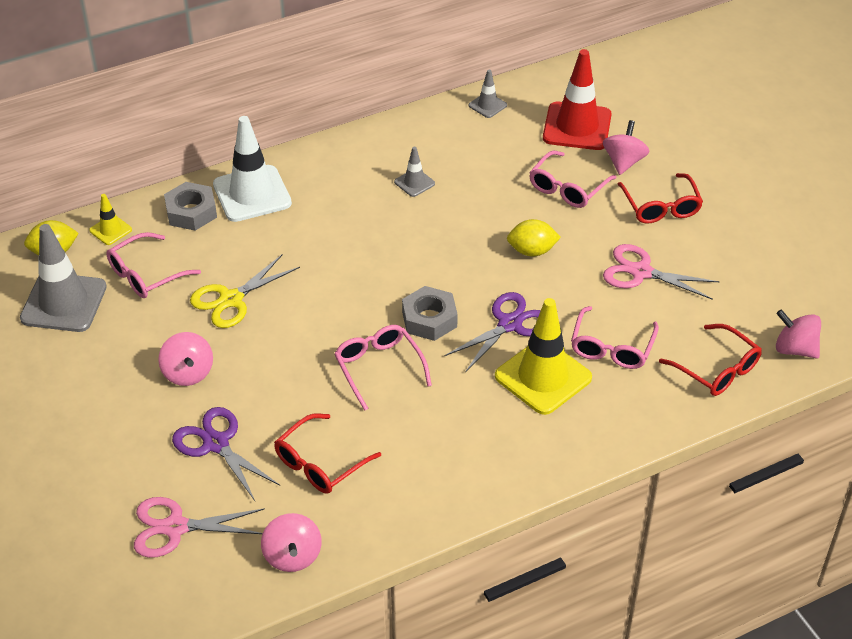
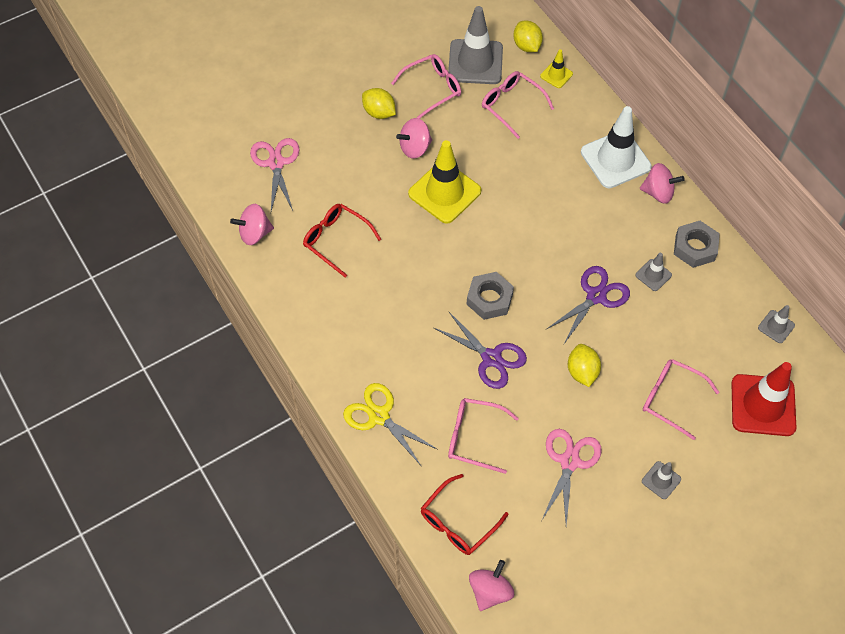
camera: 85 degrees right, 15 degrees up
grey nut [164,182,217,231] -> grey nut moved to [674,221,720,268]
purple scissors [172,407,280,501] -> purple scissors moved to [547,266,630,344]
yellow scissors [190,254,300,328] -> yellow scissors moved to [343,383,438,465]
pink glasses [334,325,432,411] -> pink glasses moved to [391,54,461,119]
yellow traffic cone [495,298,592,415] -> yellow traffic cone moved to [408,140,481,224]
pink spinning top [603,120,649,175] -> pink spinning top moved to [640,163,685,204]
red glasses [618,173,703,224] -> grey traffic cone [642,461,681,499]
none -> yellow lemon [362,88,396,119]

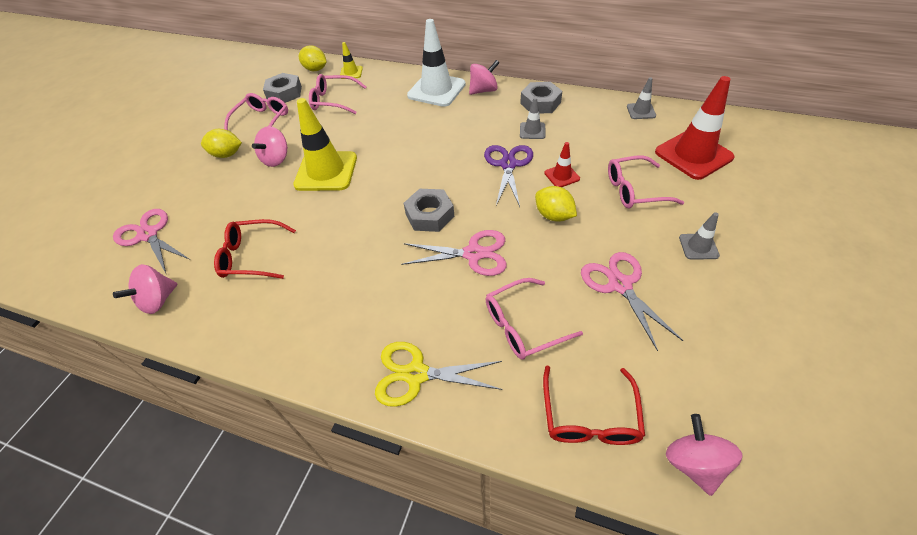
camera: 35 degrees left, 10 degrees down
purple scissors [434,311,527,389] -> pink scissors [401,230,507,276]
grey traffic cone [448,6,503,84] -> grey nut [263,73,302,103]
none -> red traffic cone [544,142,580,187]

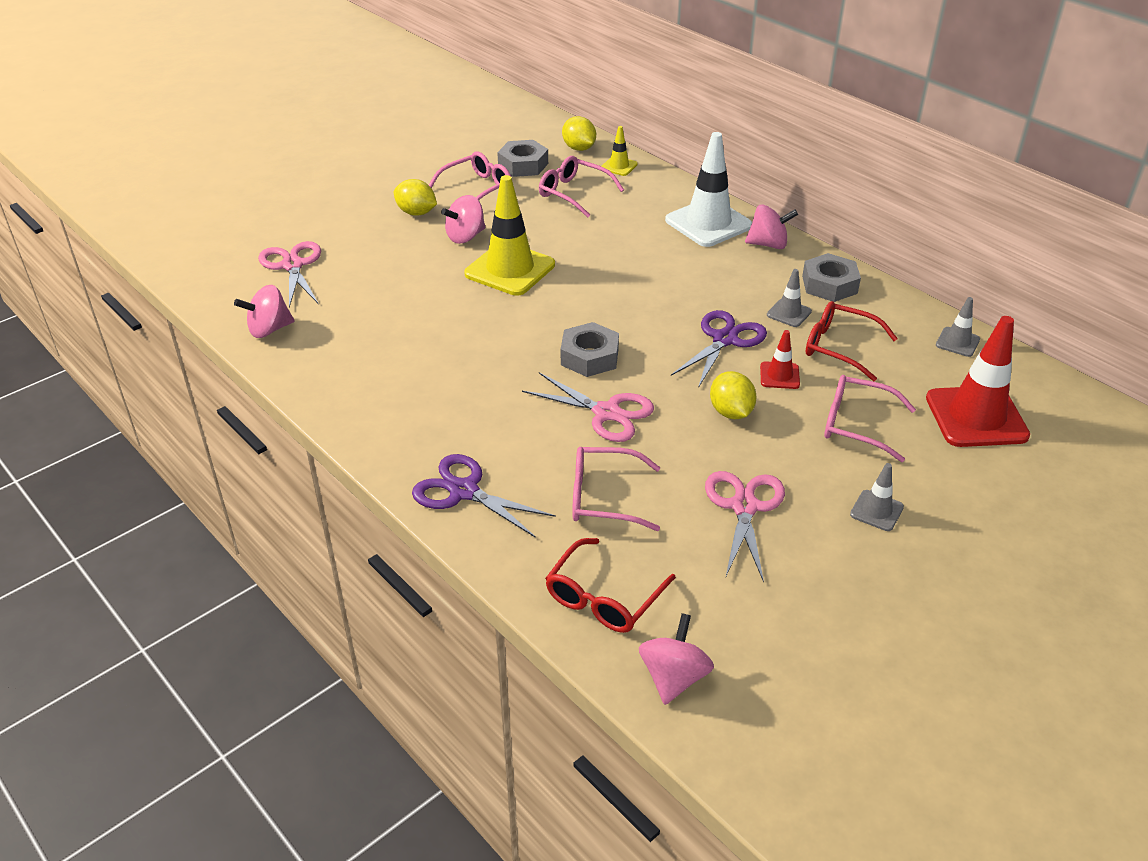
camera: 25 degrees right, 10 degrees down
red glasses [214,219,296,279] -> red glasses moved to [806,301,898,381]
yellow scissors [375,342,502,407] -> purple scissors [412,454,556,538]

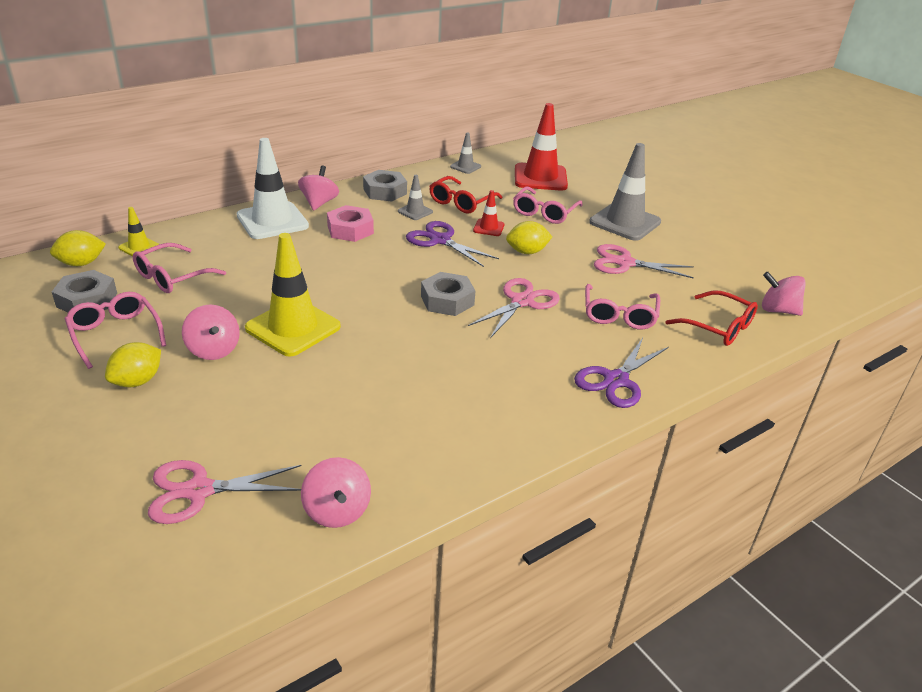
camera: 85 degrees left, 5 degrees down
grey traffic cone [850,463,904,531] -> grey traffic cone [589,143,661,241], size x2.09
none -> pink nut [327,205,374,242]

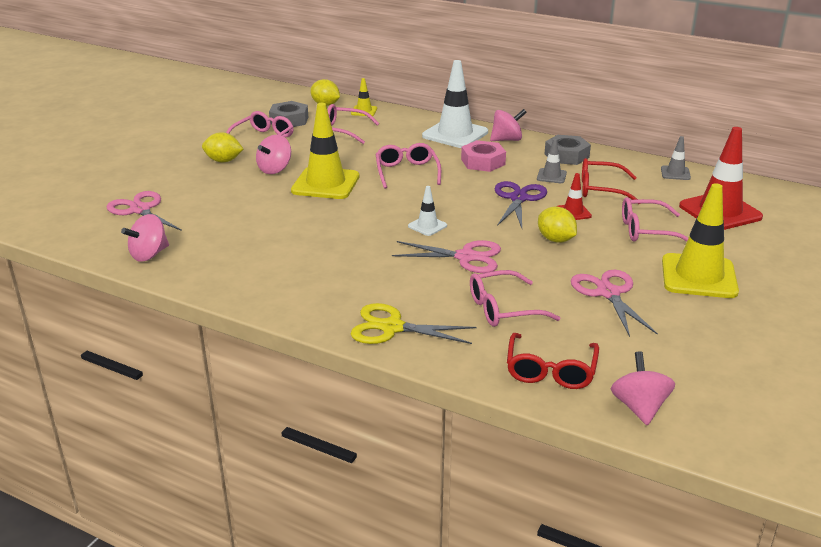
camera: 65 degrees right, 5 degrees down
grey nut [421,272,475,316] -> white traffic cone [408,186,447,236]
purple scissors [574,338,669,408] -> yellow scissors [350,303,477,344]
grey traffic cone [589,143,661,241] -> yellow traffic cone [662,183,739,298]
none -> pink glasses [376,143,441,189]

